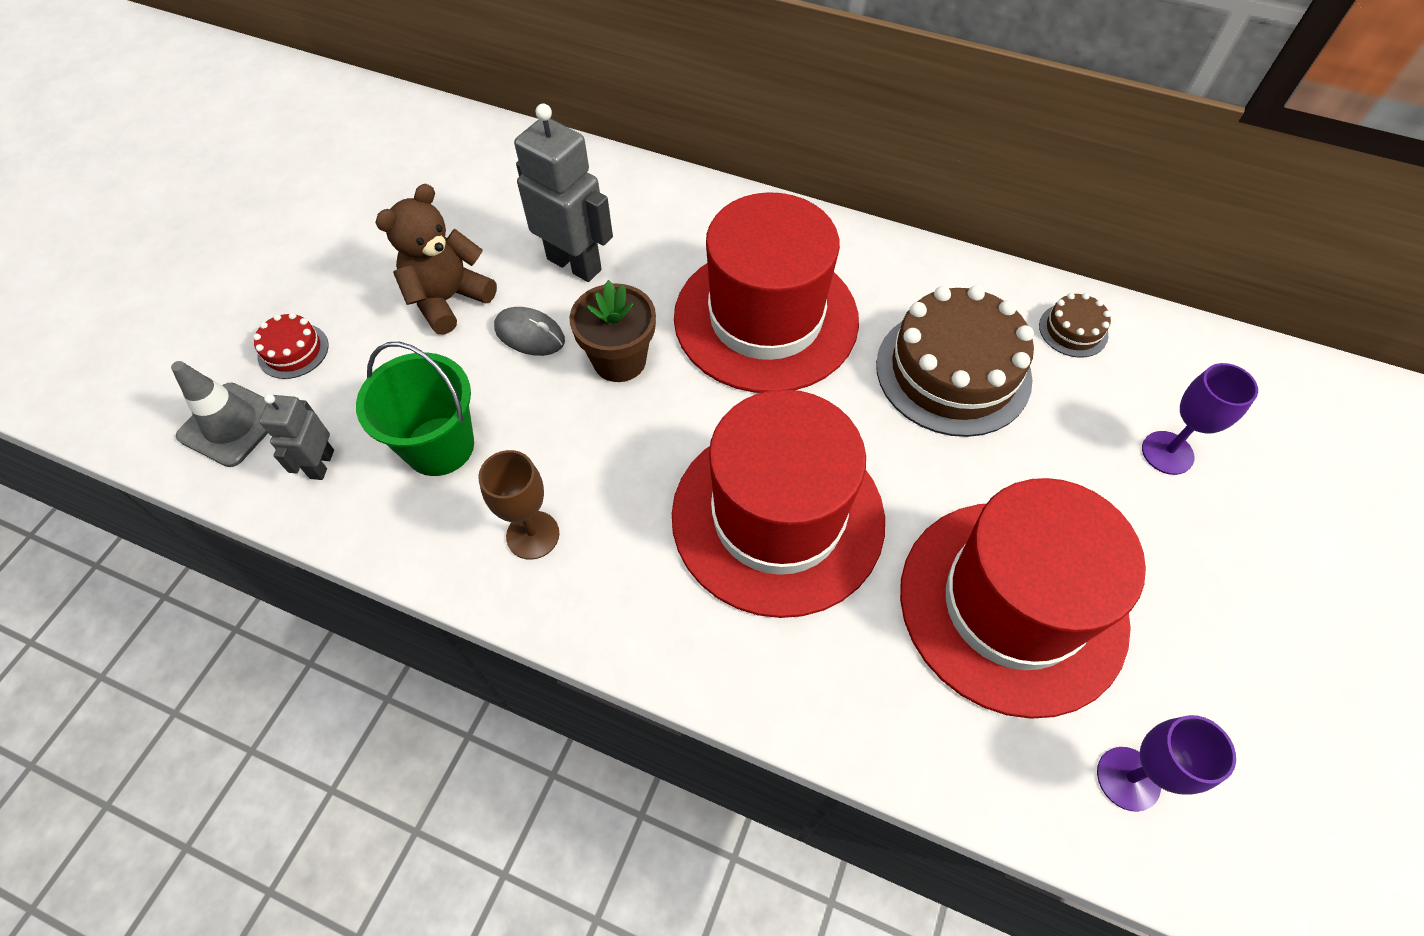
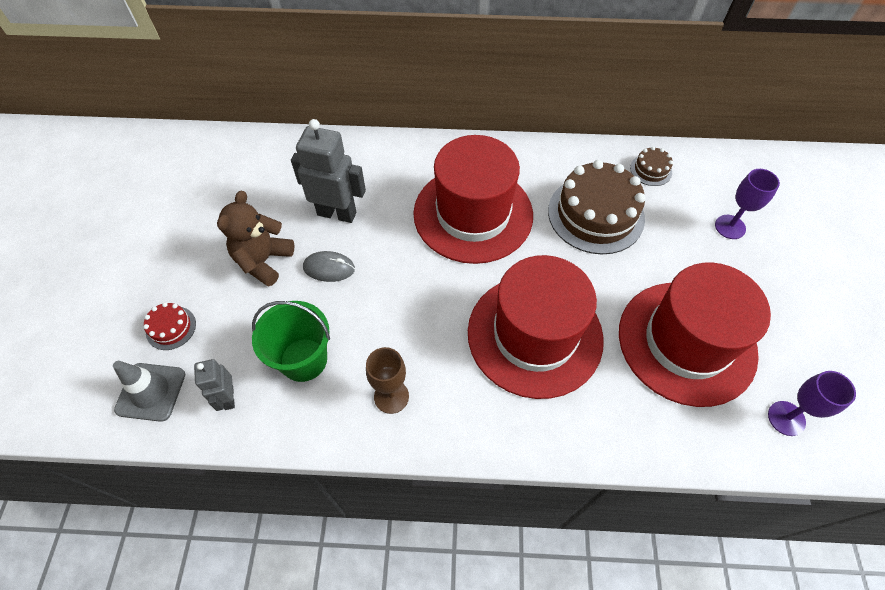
camera: 20 degrees left, 0 degrees up
brown flower pot [569,280,656,382] -> none

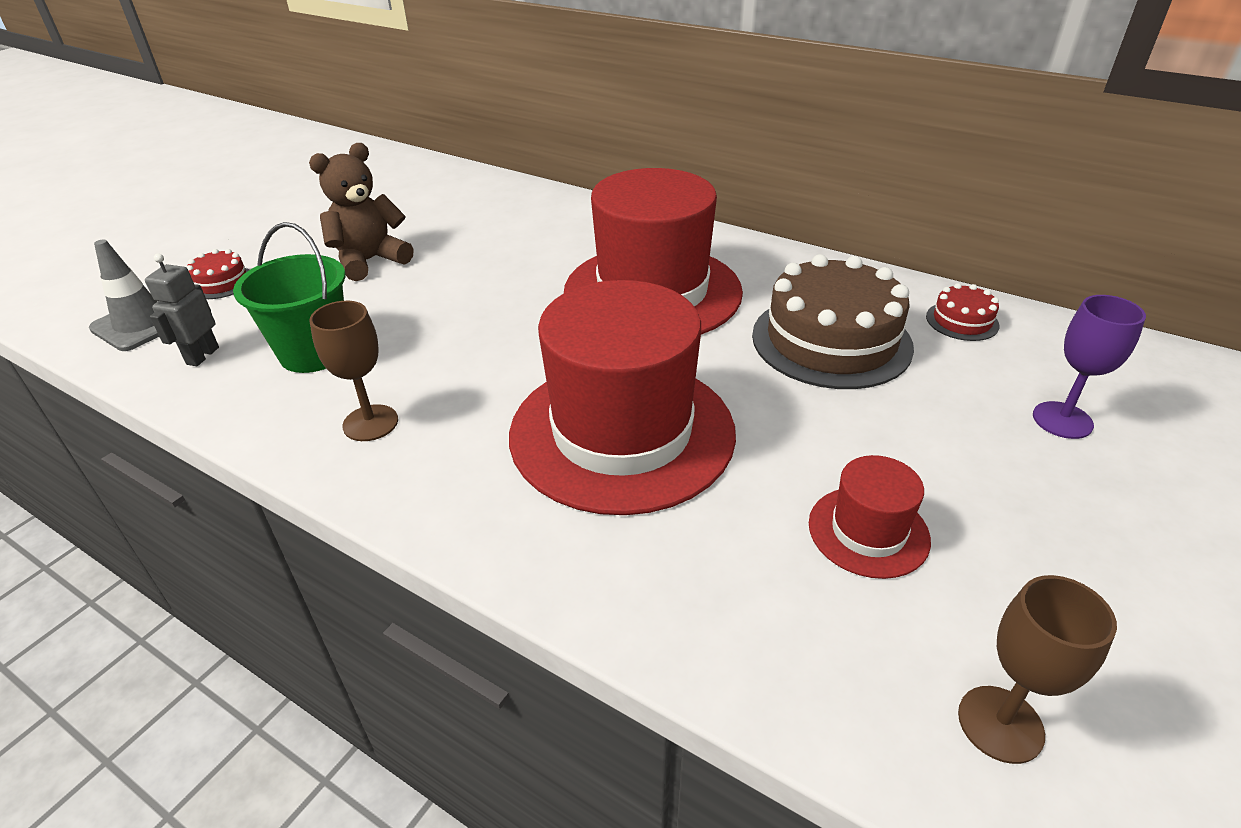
camera: 30 degrees right, 20 degrees down
grey robot [291,119,366,223] -> none
grey mouse [303,251,355,282] -> none
red hat [619,263,771,407] -> red hat [809,455,931,579], size x0.45
brown cake [630,146,673,186] -> red cake [926,283,999,341]
purple goblet [768,371,856,436] -> brown goblet [958,575,1117,764]

